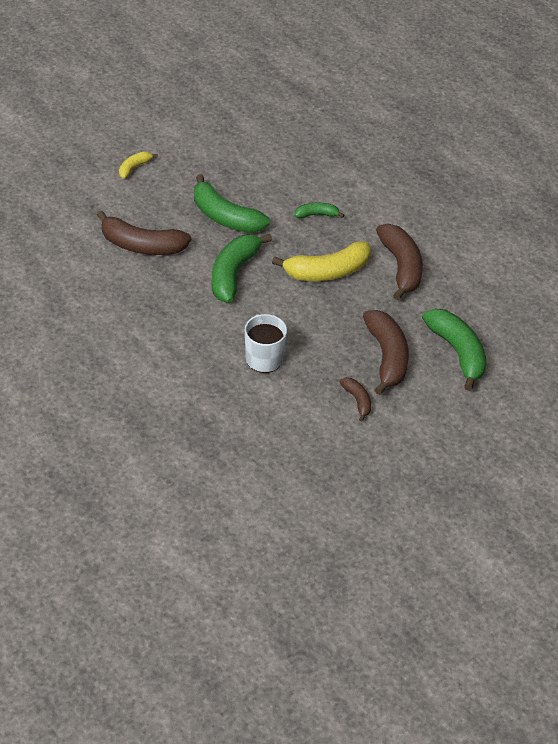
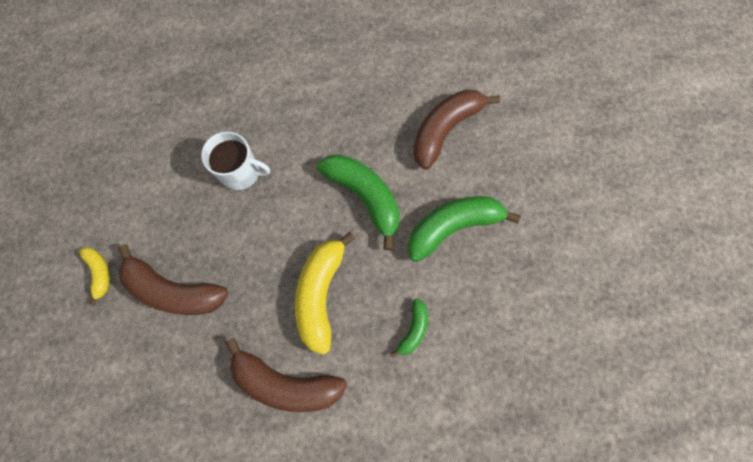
camera: 120 degrees right, 25 degrees up
yellow banana [119,152,158,179] -> yellow banana moved to [79,247,110,306]
brown banana [339,377,371,421] -> none
green banana [422,309,487,391] -> none

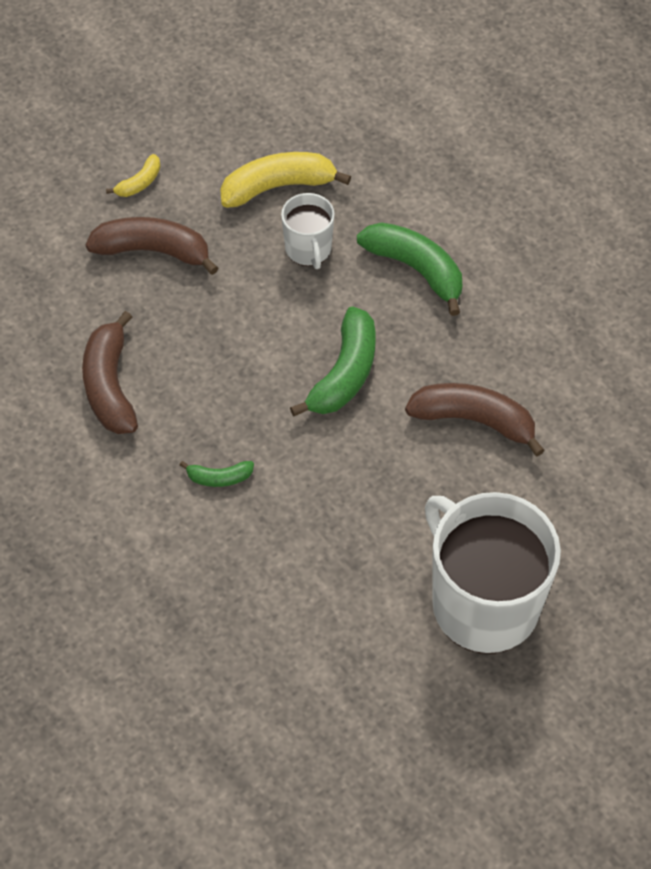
camera: 65 degrees right, 15 degrees down
brown banana [118,245,228,315] -> brown banana turned 105 degrees clockwise [86,217,218,275]
yellow banana [295,232,355,355] -> yellow banana moved to [220,152,351,208]
green banana [407,196,521,262] -> green banana moved to [357,223,462,316]
none -> white mug [425,492,561,654]

